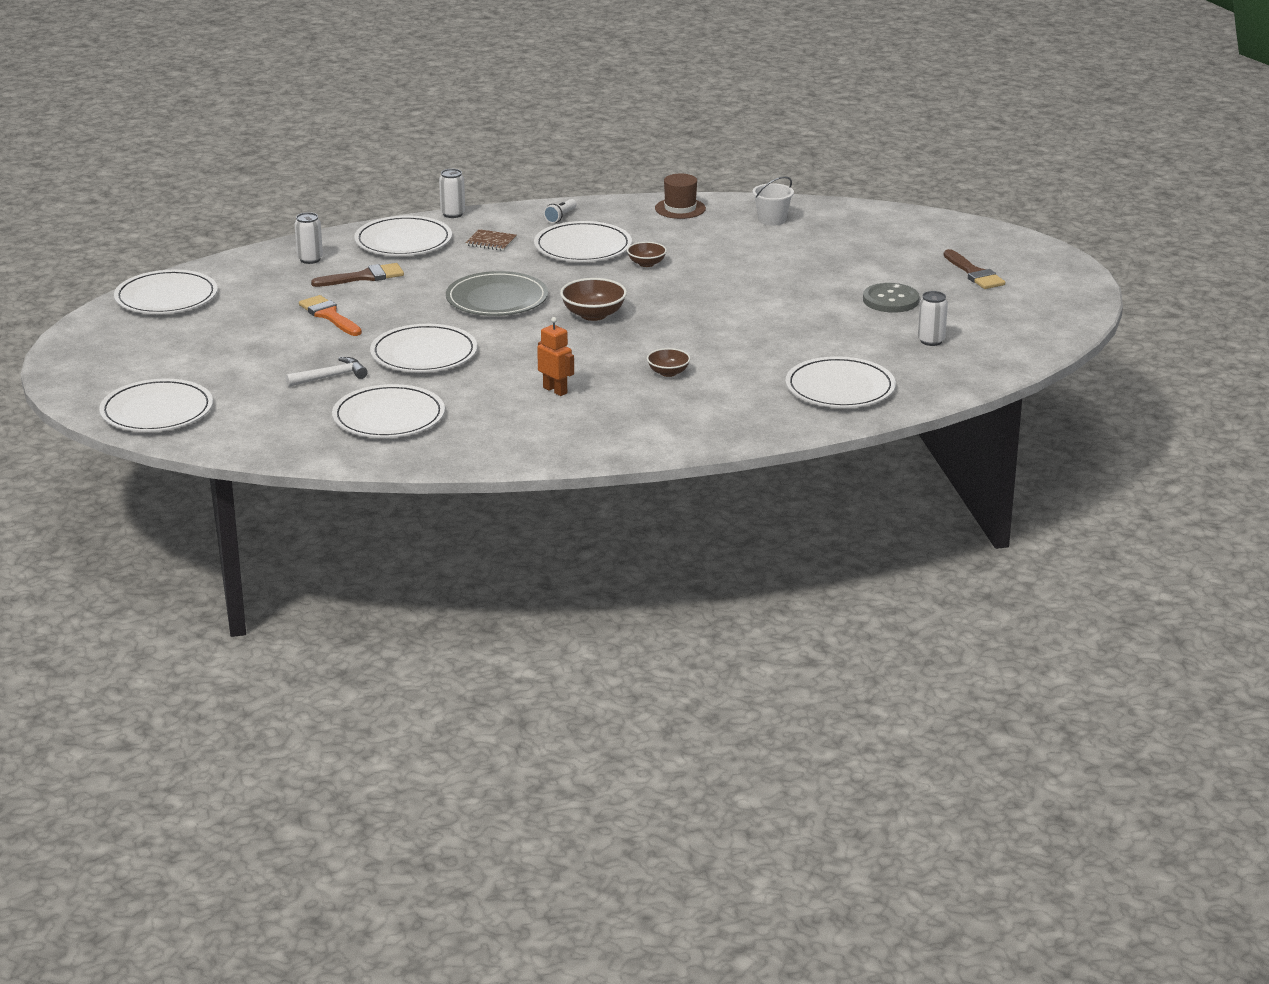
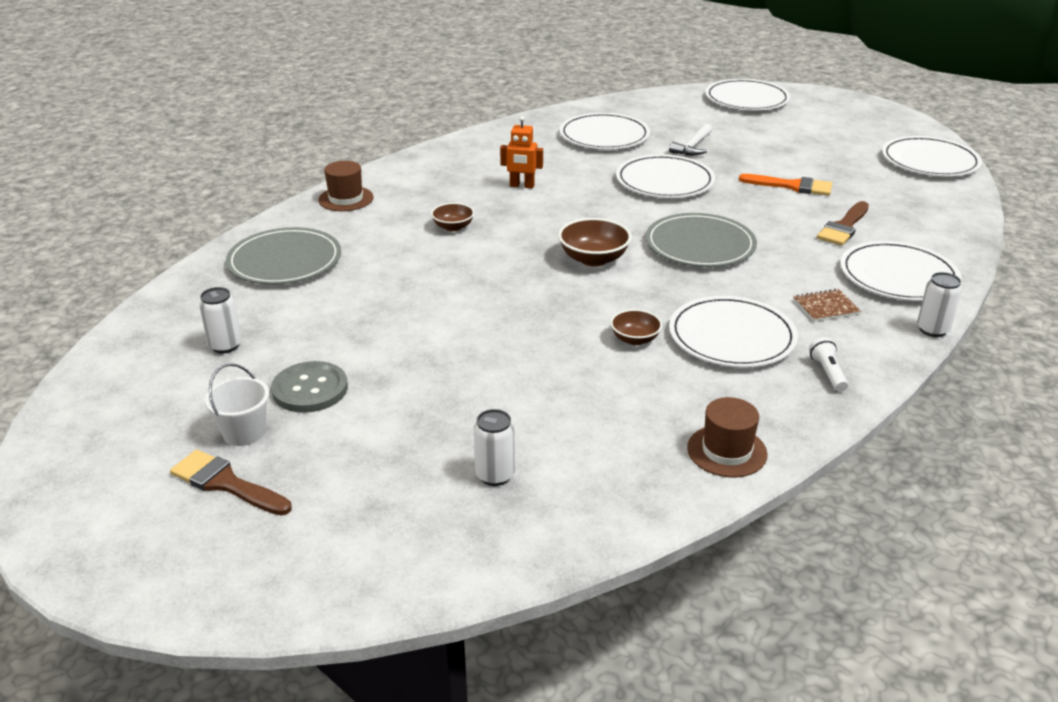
camera: 145 degrees right, 5 degrees up
white can [295,212,323,264] -> white can moved to [474,409,515,486]
white bucket [752,176,794,226] -> white bucket moved to [204,363,269,446]
white plate [785,356,896,408] -> grey plate [226,227,341,285]
none -> brown hat [318,161,374,211]

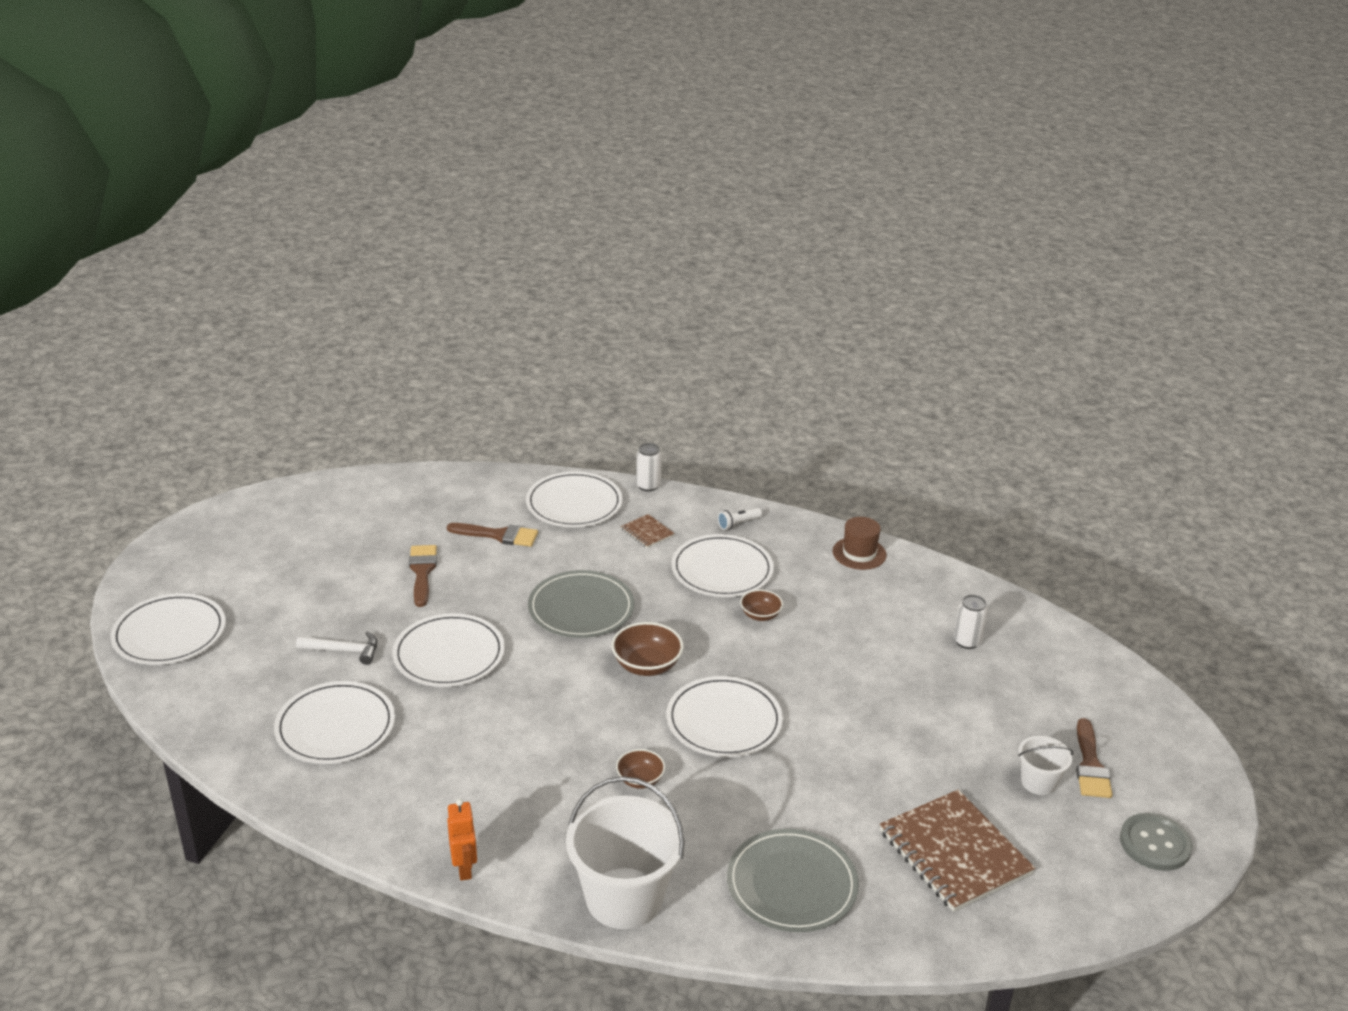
camera: 115 degrees left, 0 degrees up
white can [199,287,242,353] -> brown notebook [880,790,1035,912]
grey button [271,361,348,413] -> grey button moved to [1120,813,1193,871]
brown hat [318,161,374,211] -> white bucket [566,776,685,929]
orange robot [500,116,543,188] -> orange robot moved to [447,799,477,881]
orange brush [739,174,832,196] -> brown brush [409,545,437,607]
white plate [882,136,982,177] -> white plate moved to [667,676,783,757]

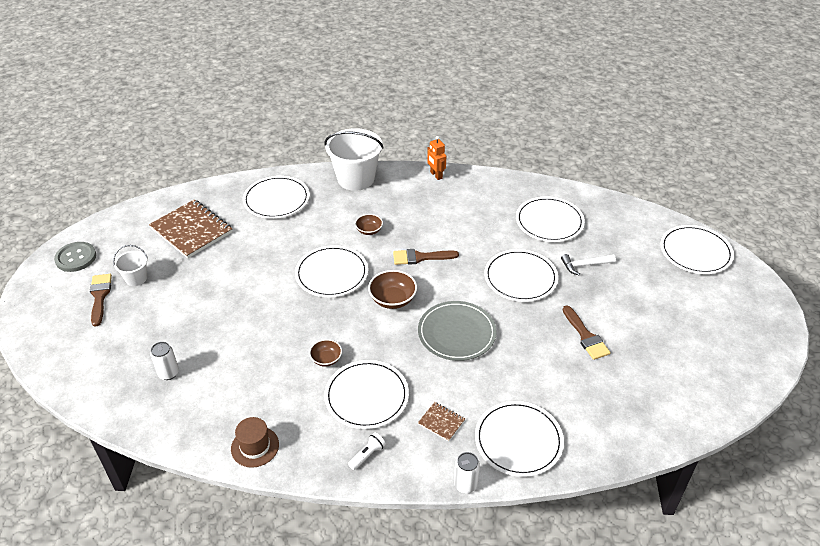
camera: 165 degrees right, 10 degrees up
brown brush [447,523,538,547] -> brown brush moved to [393,249,459,265]
grey plate [727,829,859,932] -> white plate [243,176,310,219]

